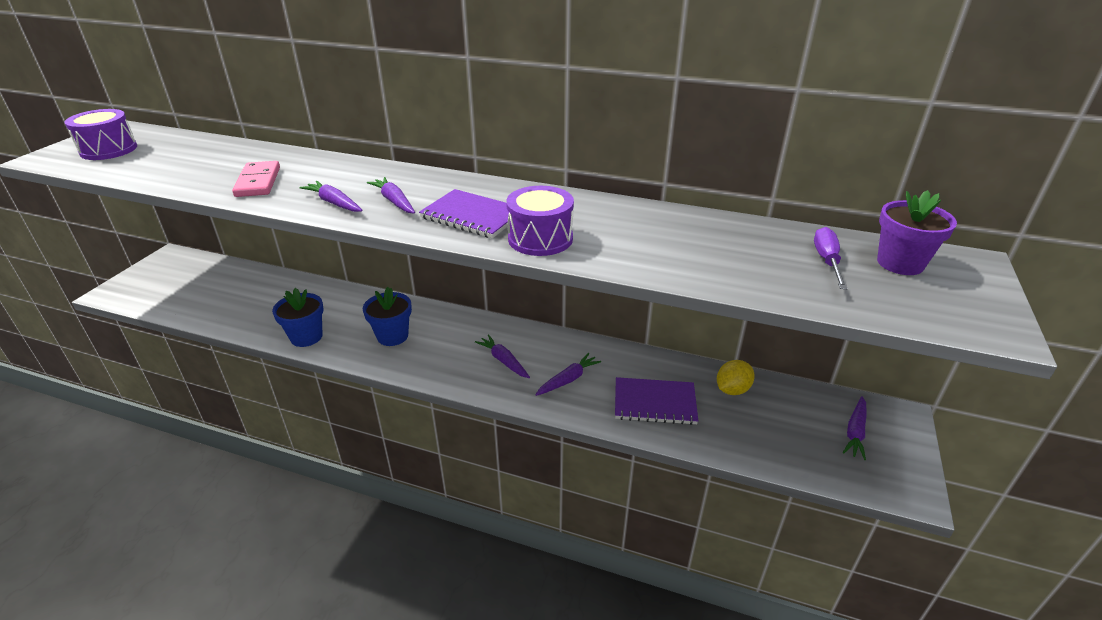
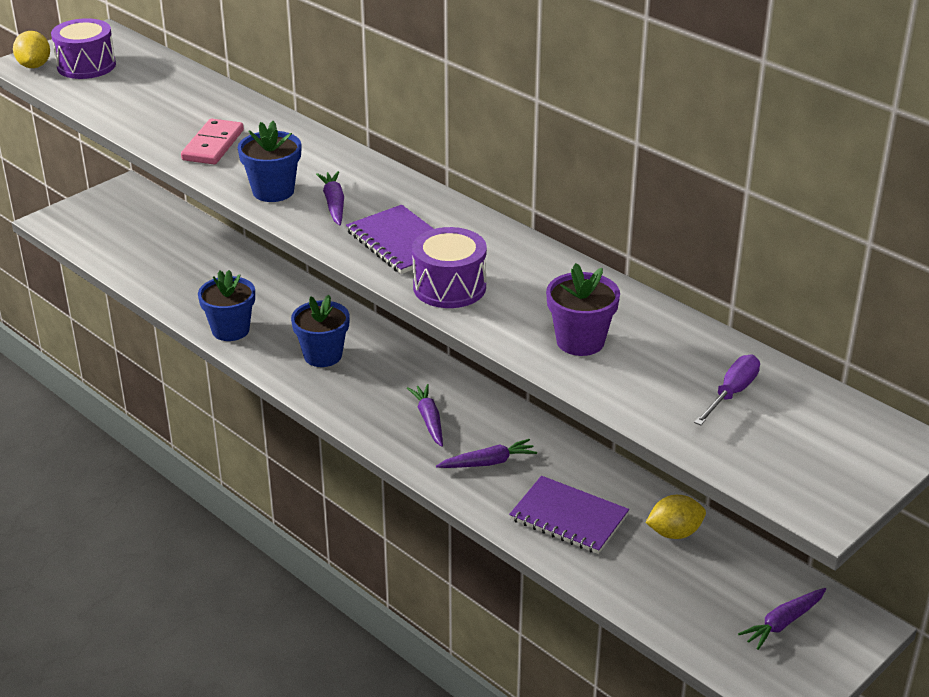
camera: 25 degrees right, 0 degrees up
purple carrot [300,181,363,212] -> blue flower pot [238,121,301,202]
purple flower pot [877,190,957,275] -> purple flower pot moved to [546,263,620,356]
none -> yellow lemon [13,31,50,68]

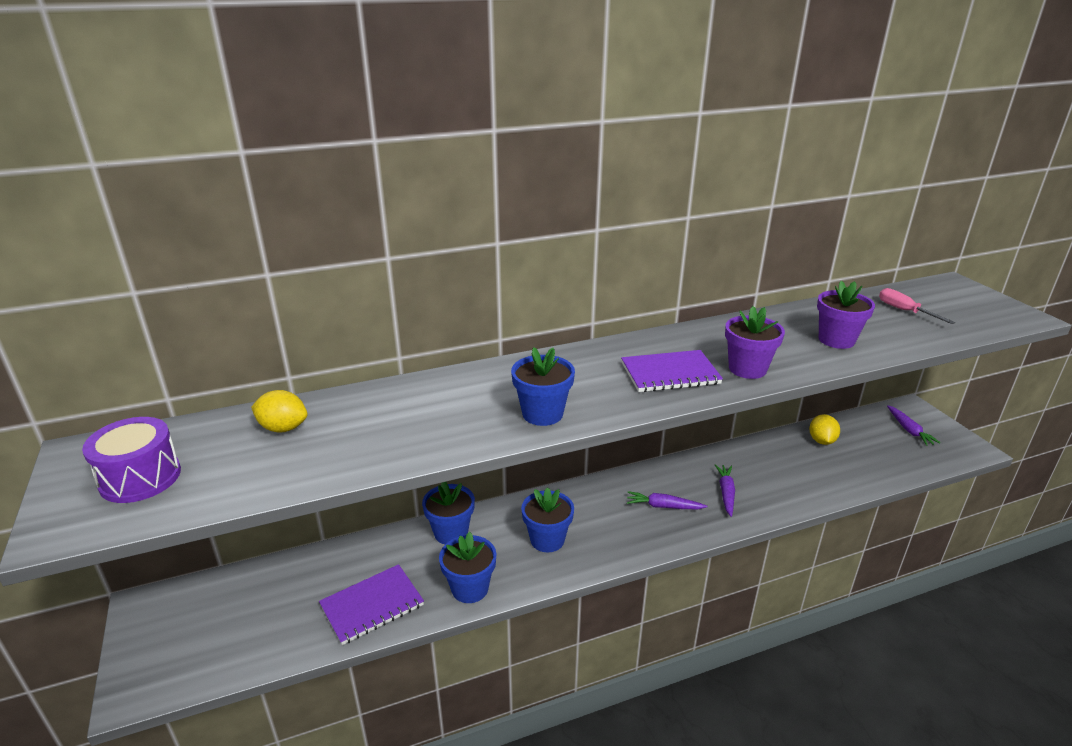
camera: 65 degrees left, 5 degrees down
yellow lemon [13,31,50,68] -> yellow lemon moved to [251,390,308,433]
pink domino [181,119,244,165] -> none
purple carrot [316,171,344,226] -> none
purple drum [412,227,487,308] -> purple flower pot [725,306,785,379]
purple notebook [509,476,629,554] -> purple notebook moved to [319,564,424,645]
purple screwdriver [694,355,760,425] -> pink screwdriver [879,288,955,324]
none -> blue flower pot [422,482,475,544]

